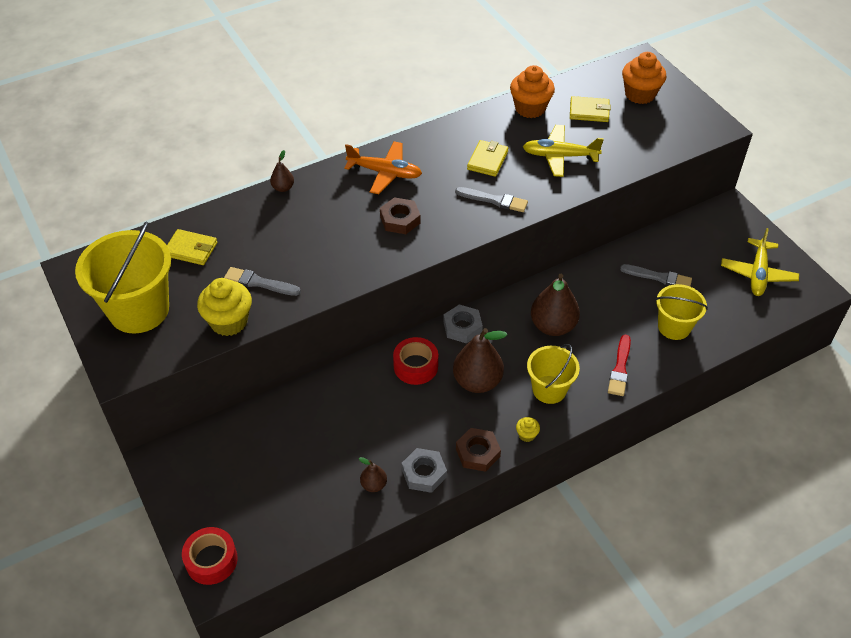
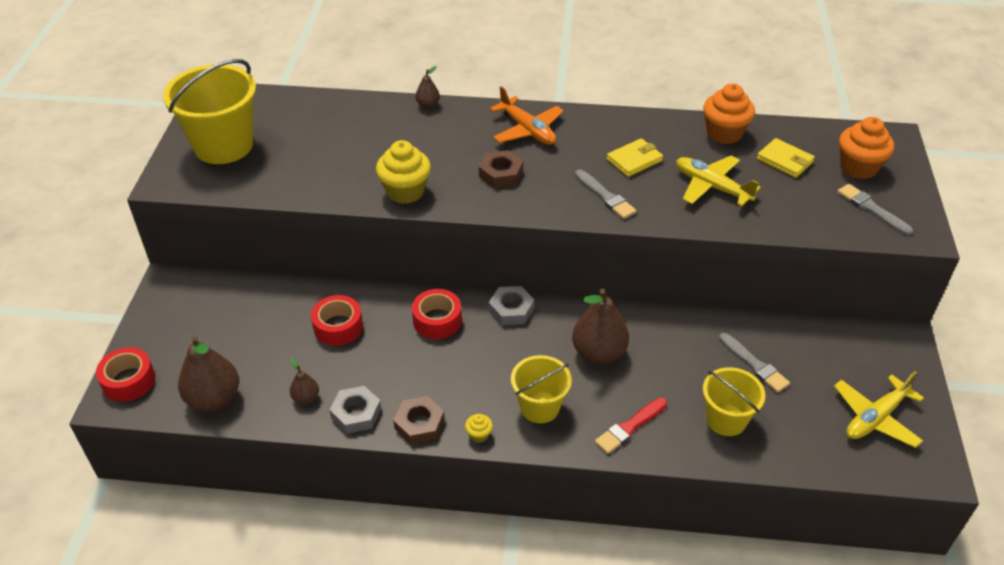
camera: 35 degrees right, 5 degrees down
yellow wallet [167,229,217,265] -> none
yellow cupcake [197,278,252,336] -> yellow cupcake moved to [376,140,431,204]
grey brush [224,267,301,296] -> grey brush moved to [837,184,913,235]
brown pear [453,328,507,393] -> brown pear moved to [178,336,239,412]
none -> red tape [311,295,363,346]

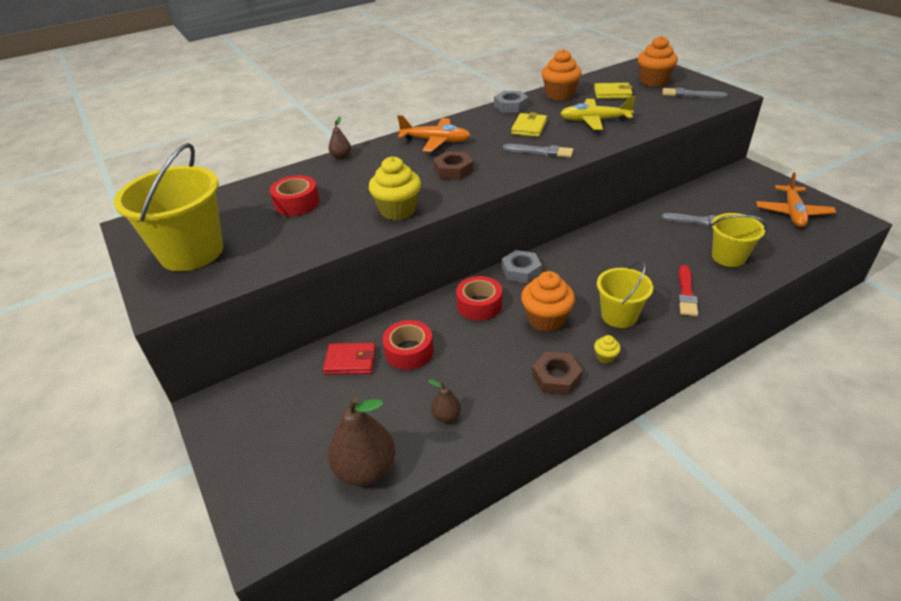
camera: 35 degrees left, 5 degrees down
red tape [96,347,156,402] -> red tape moved to [270,175,319,216]
grey nut [330,386,381,434] -> grey nut moved to [494,91,528,113]
brown pear [572,288,629,364] -> none
yellow plane [834,371,924,448] -> orange plane [756,172,836,227]
none -> red wallet [323,343,376,375]
none -> orange cupcake [521,271,575,332]

